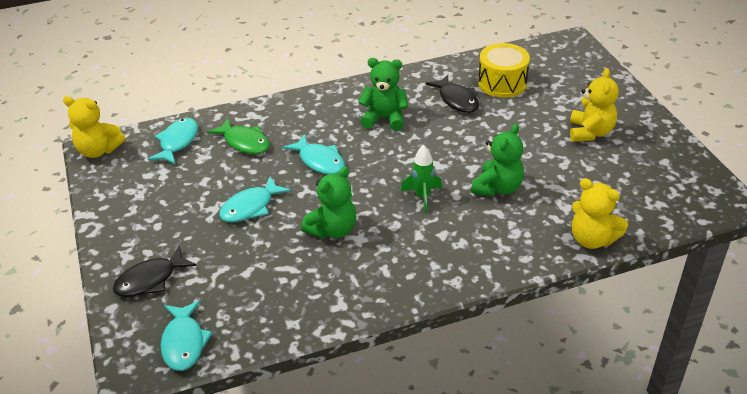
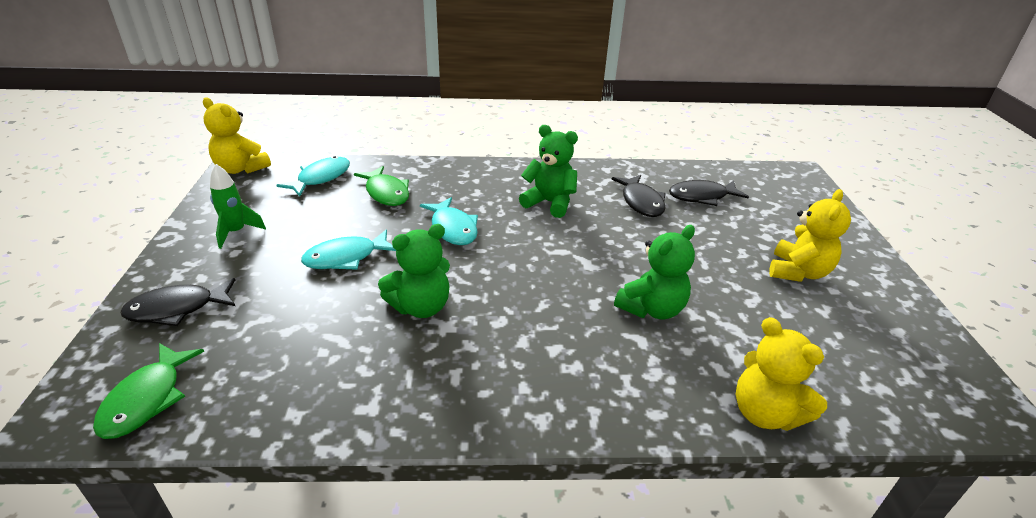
camera: 15 degrees right, 5 degrees down
turquoise fish [160,301,213,371] -> green fish [93,343,204,439]
green rocket [400,145,442,213] -> green rocket moved to [210,164,266,249]
yellow drum [478,43,530,98] -> black fish [669,180,749,206]

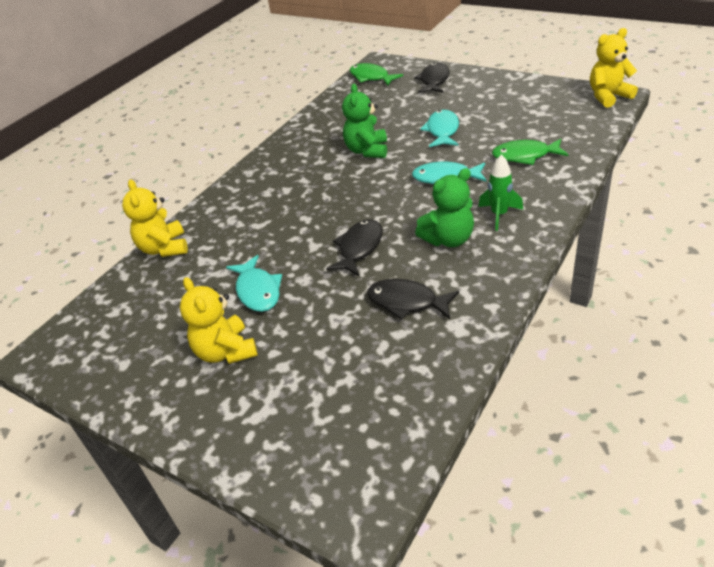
camera: 130 degrees right, 5 degrees up
green rocket [210,164,266,249] -> green rocket moved to [478,154,523,231]
turquoise fish [276,156,350,197] -> turquoise fish moved to [226,255,282,312]
green teddy bear [614,225,695,319] -> none
black fish [669,180,749,206] -> black fish moved to [326,219,383,276]
yellow teddy bear [735,317,827,431] -> yellow teddy bear turned 105 degrees counterclockwise [122,179,188,257]

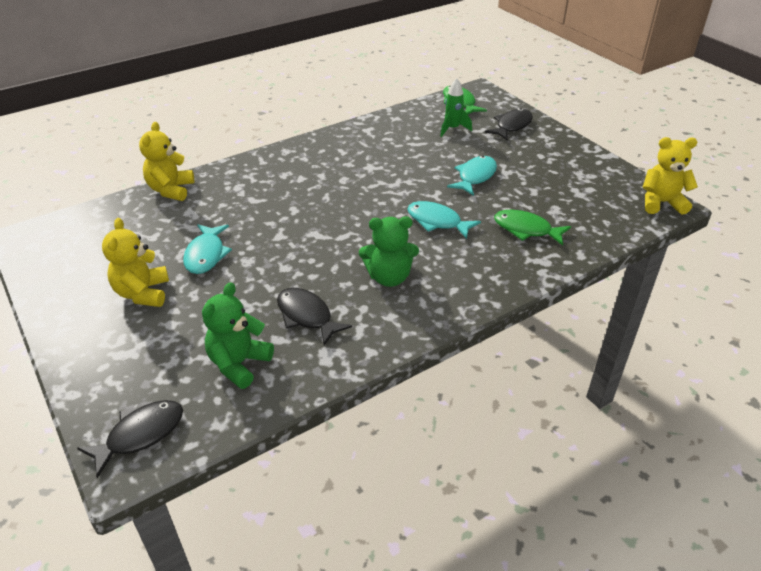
camera: 20 degrees right, 0 degrees up
black fish [326,219,383,276] -> black fish moved to [77,400,183,478]
green teddy bear [342,84,387,158] -> green teddy bear moved to [202,282,274,389]
green rocket [478,154,523,231] -> green rocket moved to [440,78,472,137]

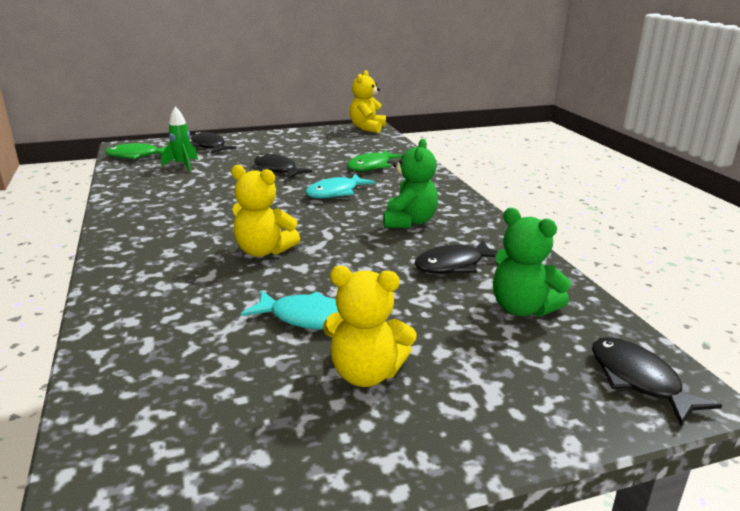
camera: 75 degrees left, 15 degrees down
yellow teddy bear [139,122,194,201] -> yellow teddy bear moved to [231,165,300,257]
turquoise fish [447,156,497,196] -> black fish [254,154,312,179]

